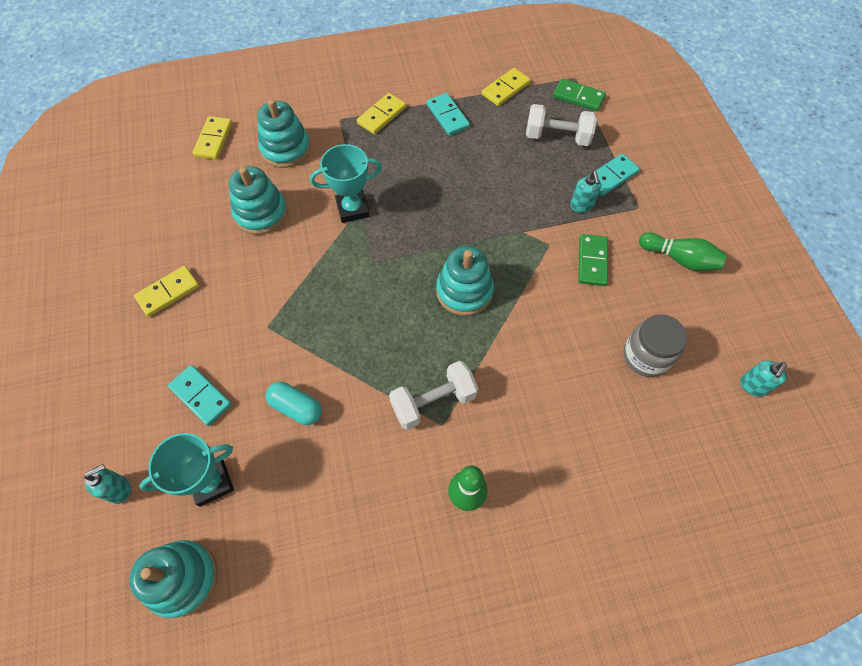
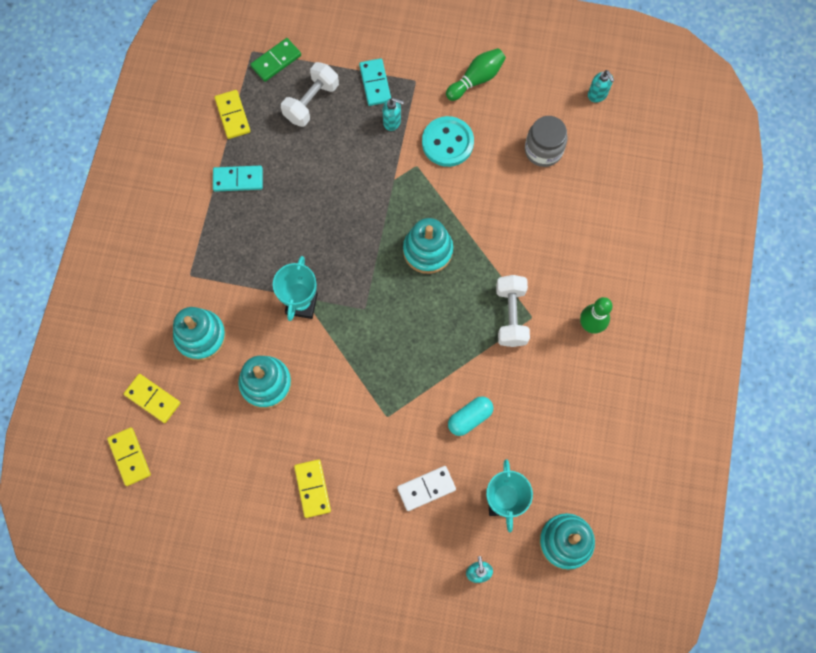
camera: 65 degrees left, 10 degrees up
turquoise domino [168,365,232,426] -> white domino [397,466,456,511]
yellow domino [357,93,406,134] -> yellow domino moved to [107,428,151,486]
green domino [578,234,608,286] -> turquoise button [422,116,474,167]

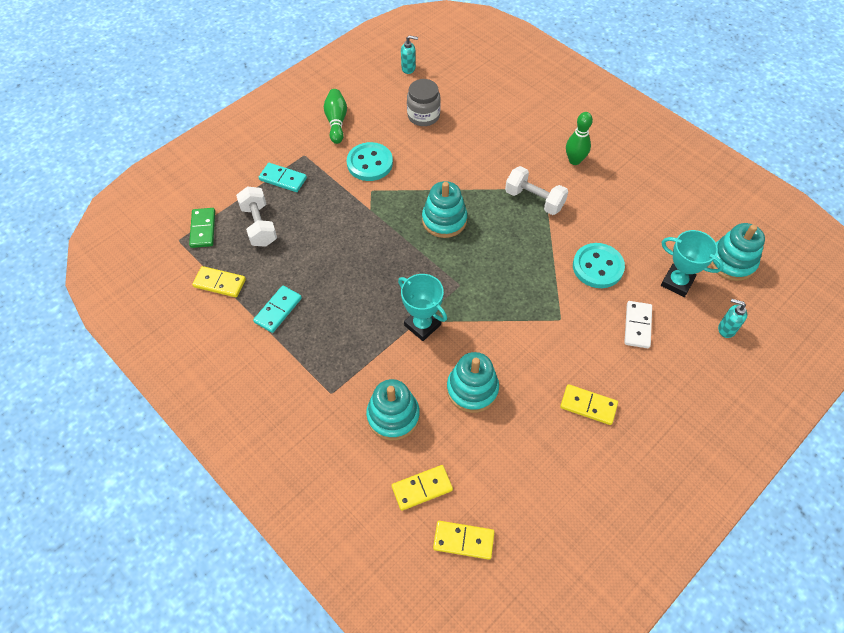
camera: 55 degrees left, 15 degrees down
turquoise soap dispenser [383,98,404,131] -> none
turquoise capsule [448,396,493,436] -> turquoise button [573,243,625,288]

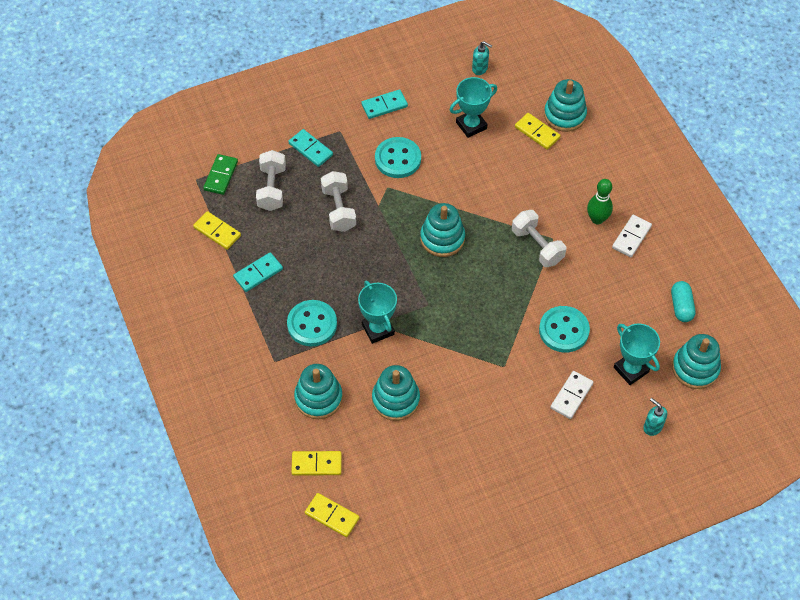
camera: 20 degrees right, 0 degrees up
green bowling pin [324,89,347,144] -> turquoise domino [361,89,408,119]
grey jar [407,79,441,126] -> turquoise trophy [450,77,497,138]
yellow domino [560,384,618,425] -> yellow domino moved to [515,113,561,150]
none -> turquoise button [287,300,337,346]
none -> white dumbbell [321,171,356,232]
none -> turquoise stacking toy [544,79,587,132]
none -> white domino [612,215,652,257]
none -> turquoise capsule [671,281,695,322]

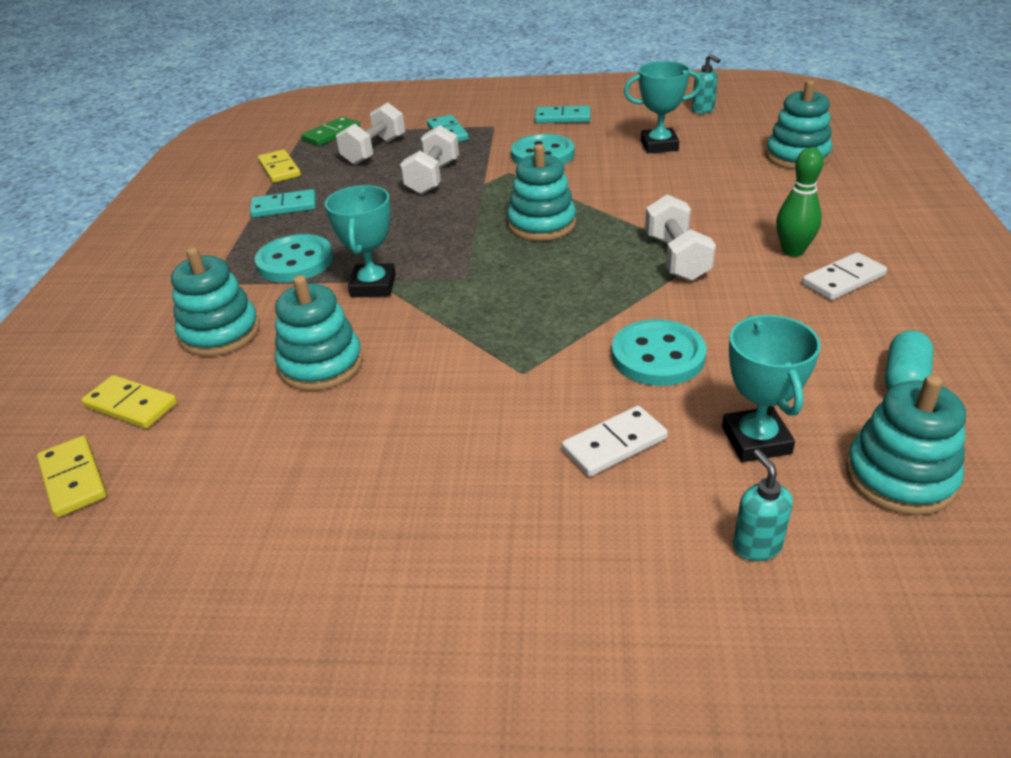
camera: 30 degrees right, 20 degrees down
yellow domino [515,113,561,150] -> none

